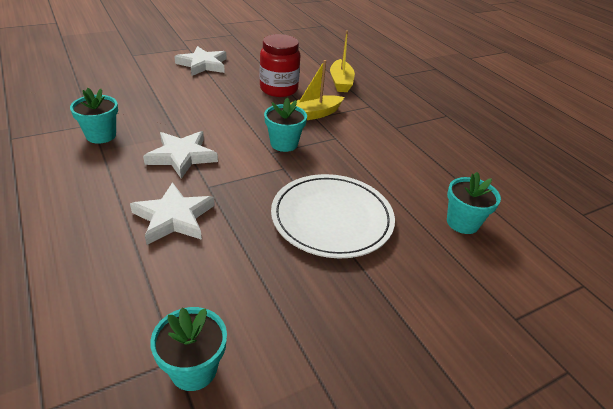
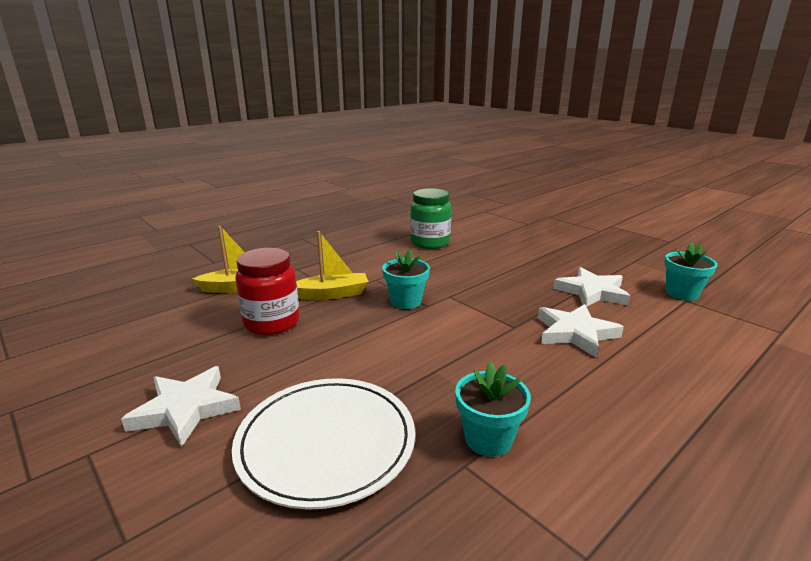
camera: 100 degrees left, 15 degrees down
white star [143,131,218,179] -> white star moved to [554,267,630,307]
white plate [271,174,395,258] -> white plate moved to [232,378,415,510]
yellow boat [290,60,344,120] -> yellow boat turned 60 degrees counterclockwise [296,231,368,300]
turquoise flower pot [447,172,501,234] -> none
none -> green jar [410,188,451,249]

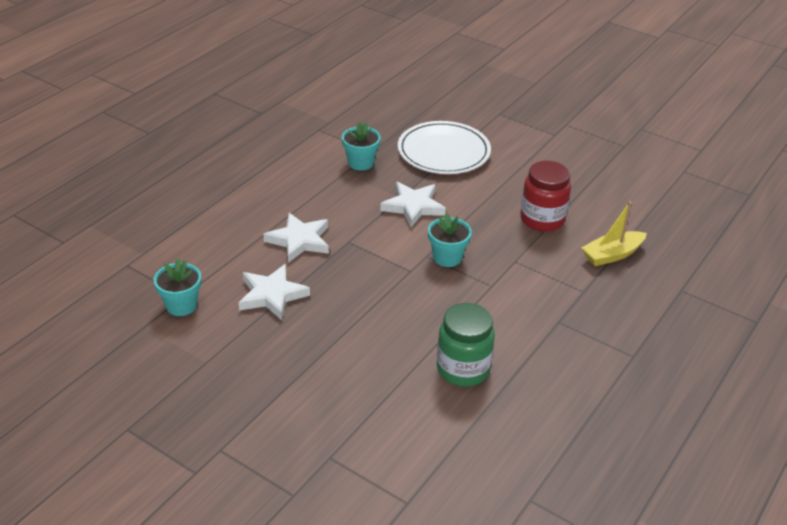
camera: 165 degrees right, 15 degrees up
white star [121,366,241,447] -> white star moved to [380,182,446,227]
yellow boat [296,231,368,300] -> none

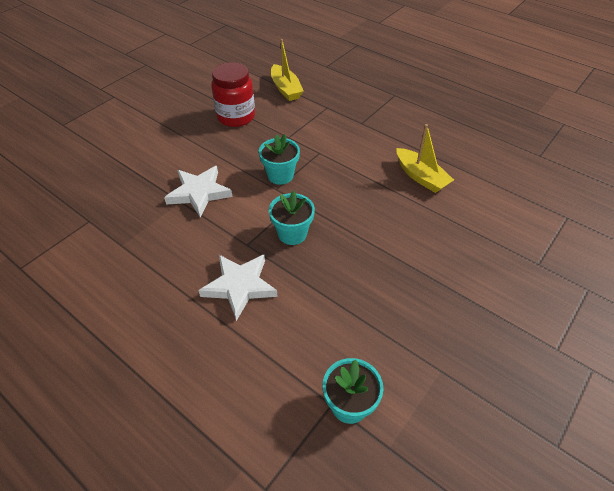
camera: 85 degrees left, 10 degrees up
white star [238,264,310,320] -> none
turquoise flower pot [342,122,381,171] -> turquoise flower pot moved to [269,191,315,245]
white plate [398,121,491,174] -> none
green jar [437,303,495,387] -> yellow boat [396,124,454,193]

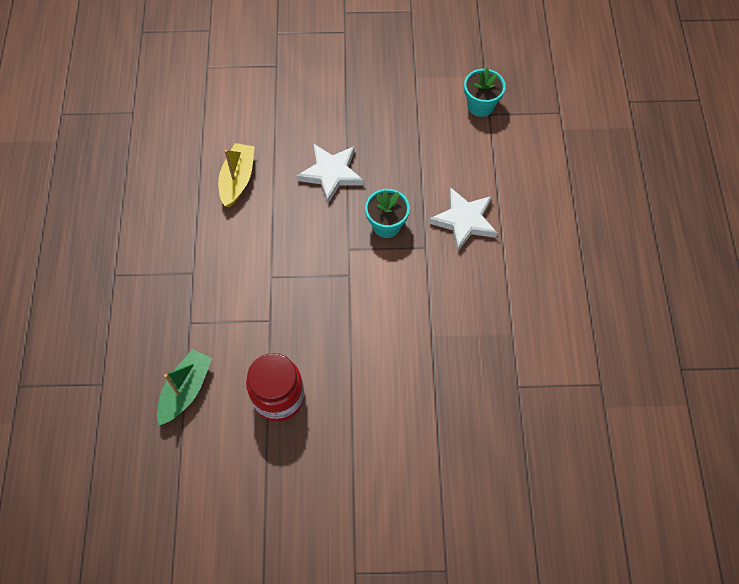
camera: 130 degrees left, 15 degrees up
white star [164,166,233,218] -> white star moved to [296,143,364,203]
turquoise flower pot [259,134,300,185] -> none
yellow boat [271,39,304,101] -> green boat [157,349,212,425]

